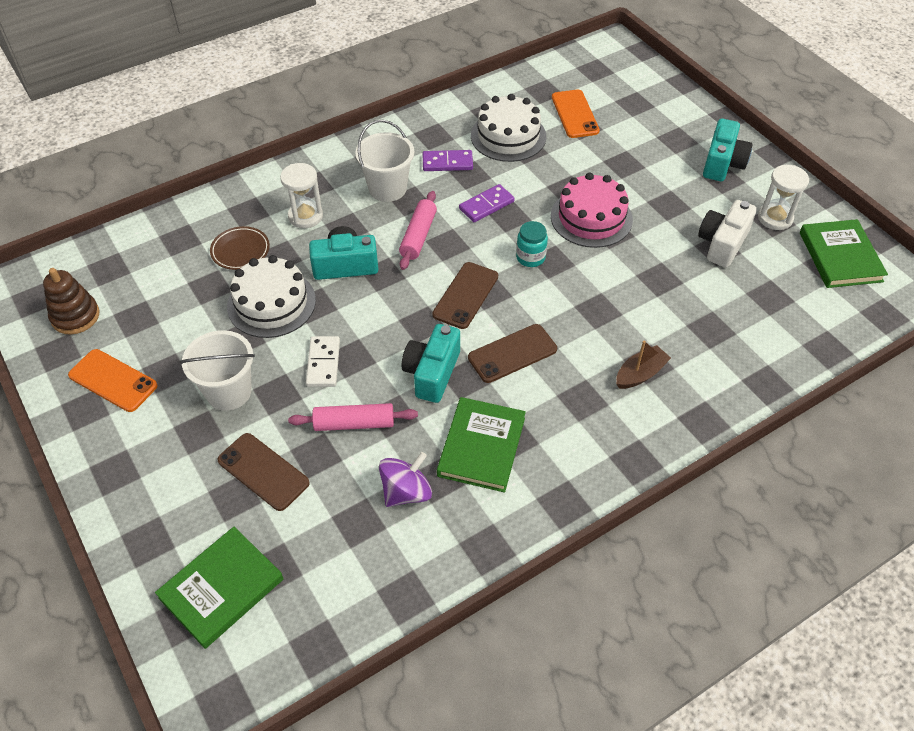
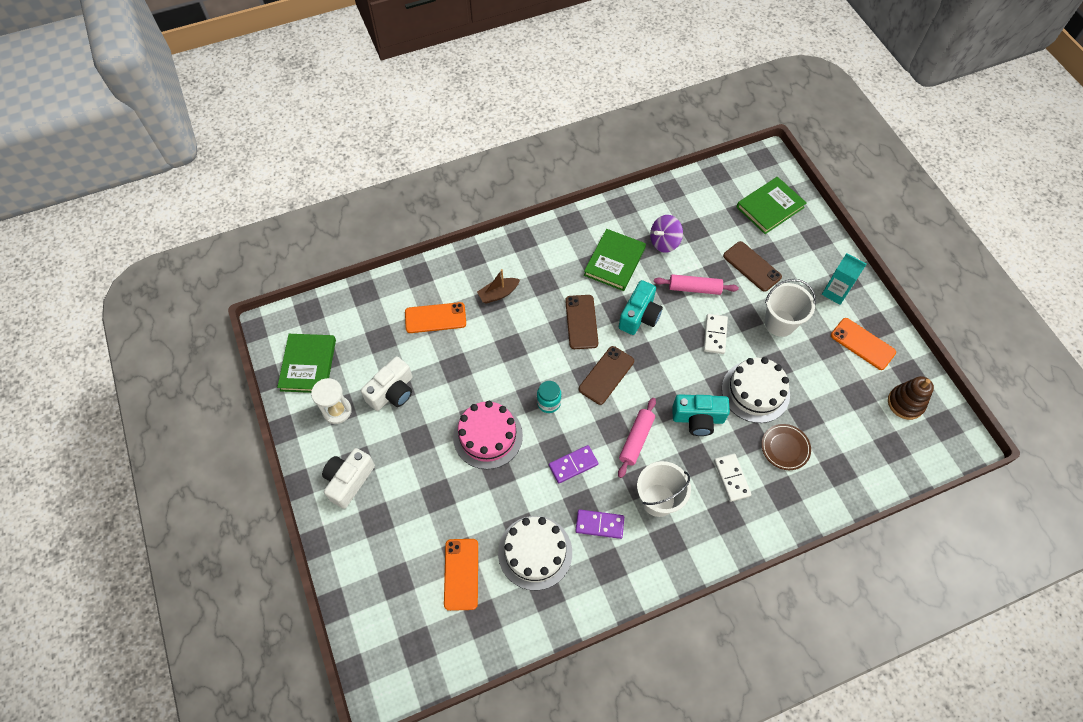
camera: 170 degrees left, 10 degrees up
white hourglass [280,163,323,228] -> white domino [714,454,752,502]
brown phone [468,324,557,383] -> brown phone turned 75 degrees counterclockwise [565,295,598,349]
turquoise camera [703,119,753,181] -> white camera [322,448,375,509]
none -> orange phone [405,302,466,333]
none -> turquoise carton [822,253,866,305]

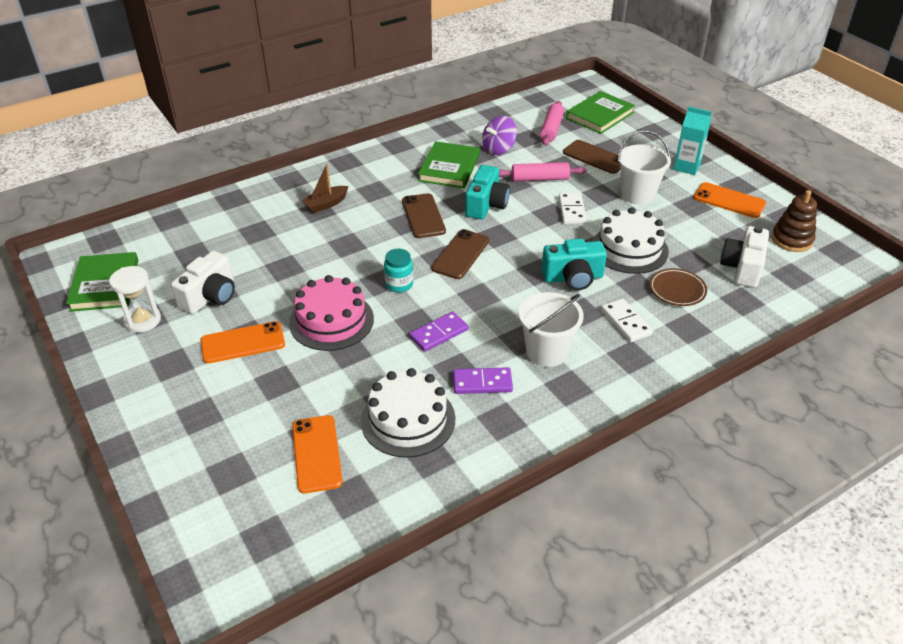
camera: 10 degrees left, 20 degrees down
white camera [322,448,375,509] -> white camera moved to [720,226,769,288]
orange phone [405,302,466,333] -> orange phone moved to [200,321,285,363]
pink rolling pin [618,398,656,478] -> pink rolling pin moved to [540,101,564,146]

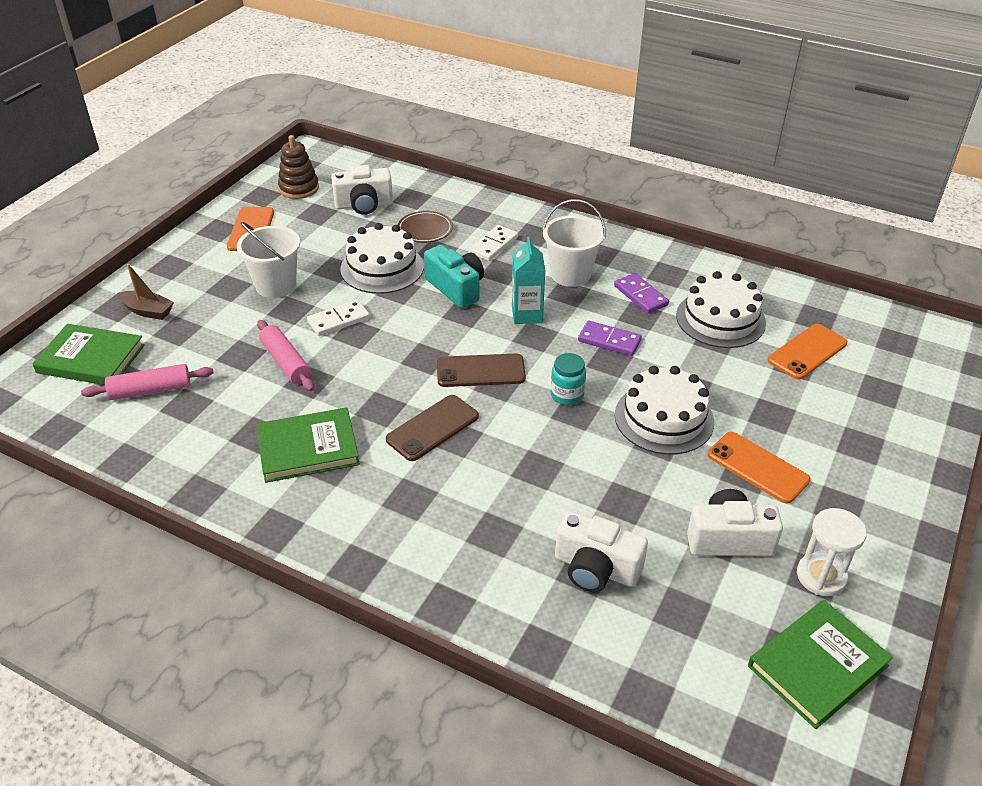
camera: 120 degrees left, 0 degrees up
pink cake [289,275,374,351] -> white cake [615,366,714,455]
brown boat [301,164,349,213] -> brown boat moved to [117,264,174,320]
turquoise camera [465,165,510,220] -> none
purple spinning top [482,116,517,155] -> none
brown phone [563,140,620,174] -> none
turquoise carton [673,106,711,175] -> turquoise carton moved to [512,237,545,324]
none -> white camera [555,511,648,592]

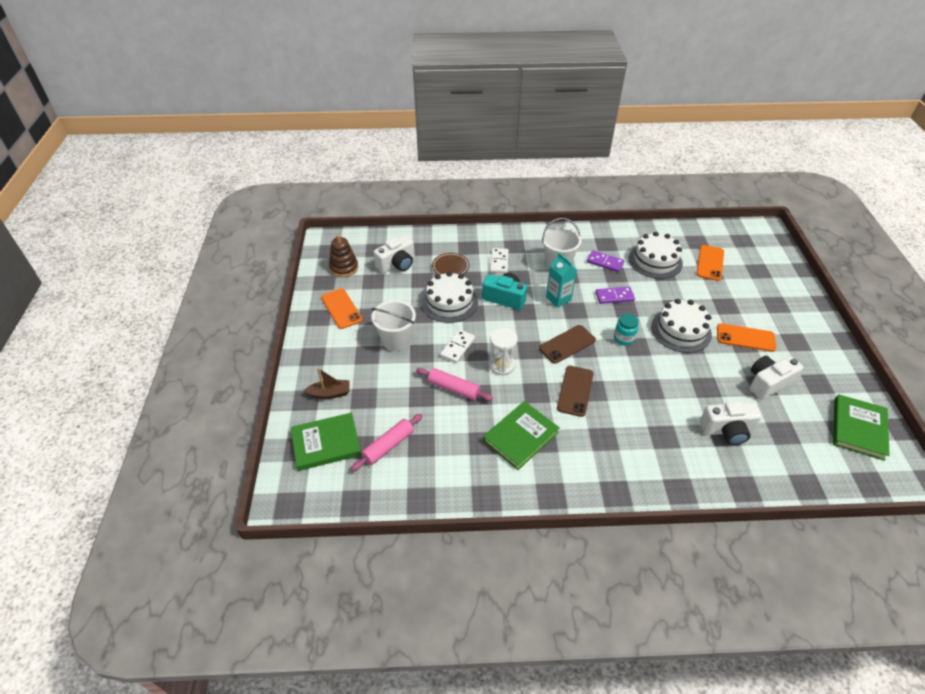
camera: 30 degrees left, 5 degrees up
white hourglass [797,508,867,596] -> white hourglass moved to [489,328,518,376]

